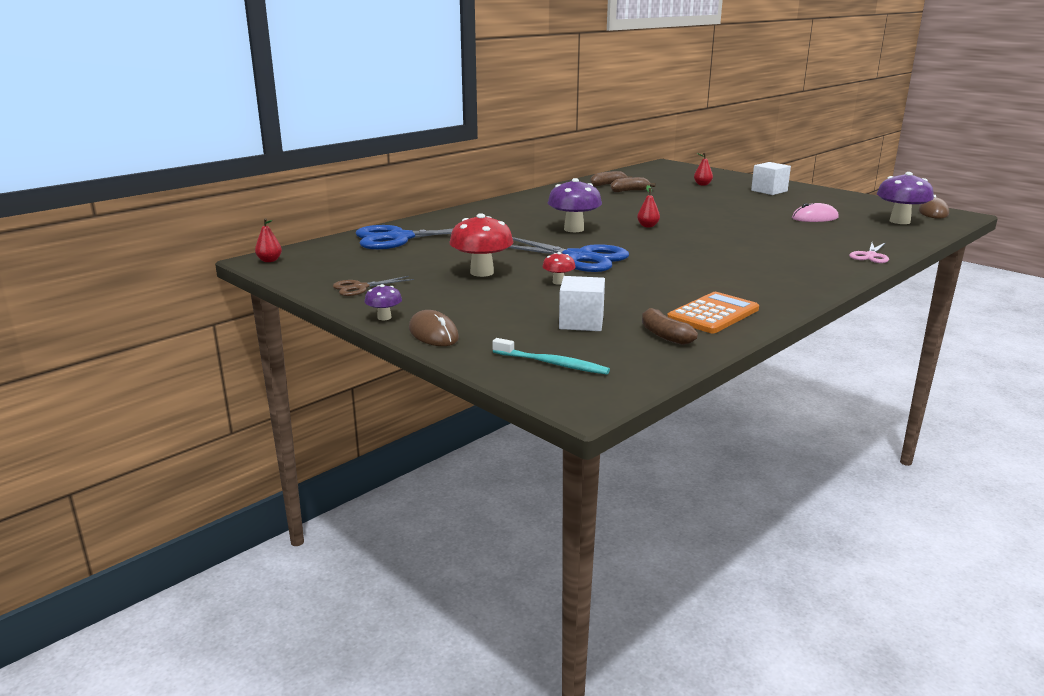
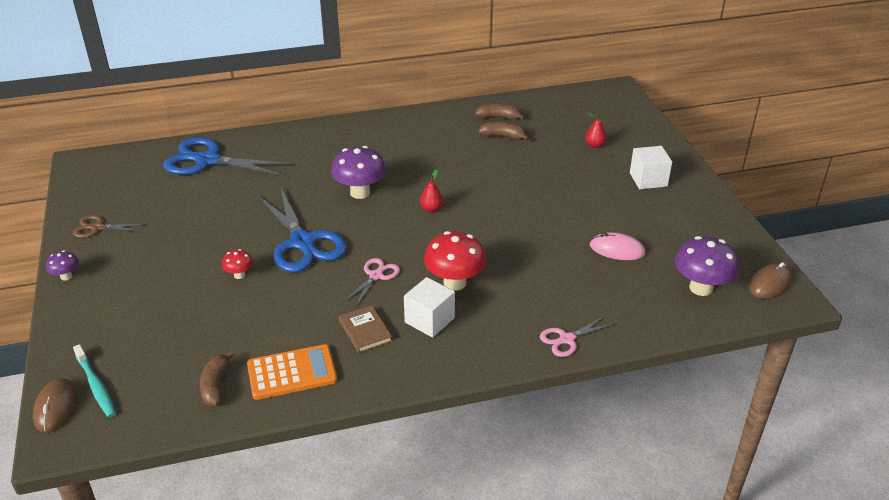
camera: 30 degrees right, 15 degrees up
red pear [255,218,282,262] -> none
brown mouse [409,310,459,346] -> brown mouse moved to [33,378,77,433]
red mushroom [449,213,513,277] -> red mushroom moved to [424,231,486,291]
white cube [559,276,605,331] -> white cube moved to [404,277,455,338]
none -> brown book [339,305,392,353]
none -> pink scissors [343,258,400,307]

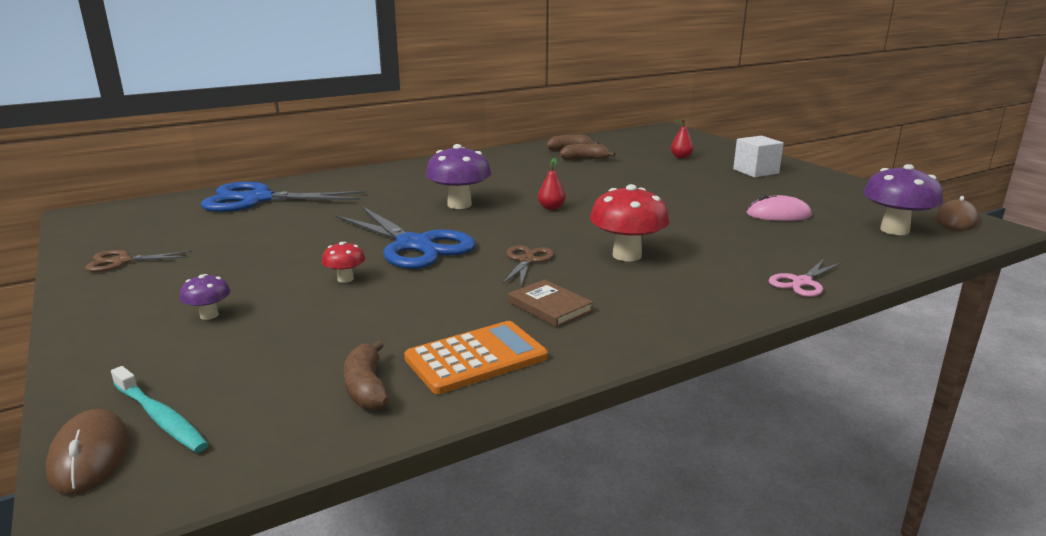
camera: 15 degrees left, 15 degrees down
purple mushroom [46,250,79,281] -> purple mushroom moved to [180,274,230,320]
pink scissors [343,258,400,307] -> brown scissors [502,245,554,286]
white cube [404,277,455,338] -> none

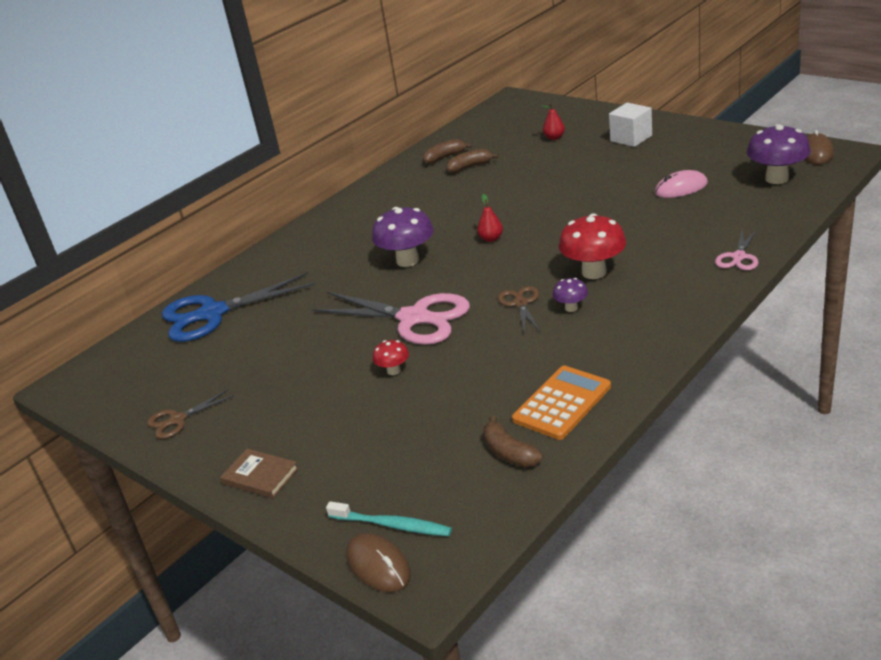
camera: 15 degrees left, 10 degrees up
purple mushroom [180,274,230,320] -> purple mushroom moved to [553,278,588,312]
blue scissors [335,206,476,269] -> pink scissors [312,292,470,345]
brown book [508,279,593,327] -> brown book moved to [220,449,299,498]

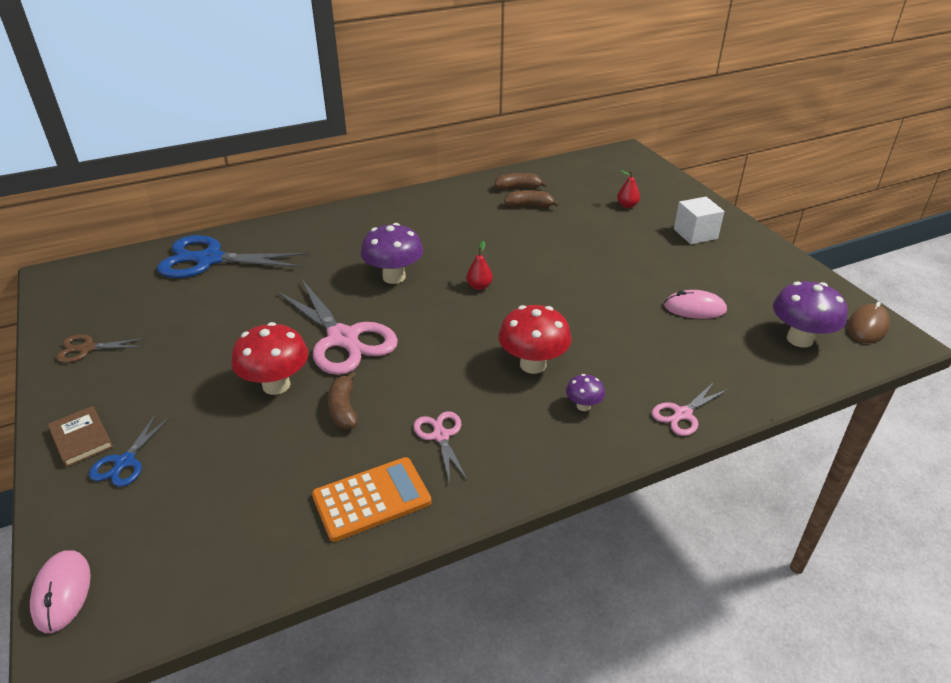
camera: 20 degrees right, 5 degrees up
turquoise toothbrush [326,501,452,536] -> none
brown mouse [346,533,411,592] -> pink mouse [30,550,91,633]
red mushroom [373,340,409,375] -> red mushroom [231,322,308,395], size x1.97
brown banana [483,415,543,467] -> brown banana moved to [328,371,357,429]
brown scissors [498,286,540,333] -> none
purple mushroom [553,278,588,312] -> purple mushroom moved to [566,374,605,411]
none -> blue scissors [89,414,171,487]
none -> pink scissors [413,411,468,484]

